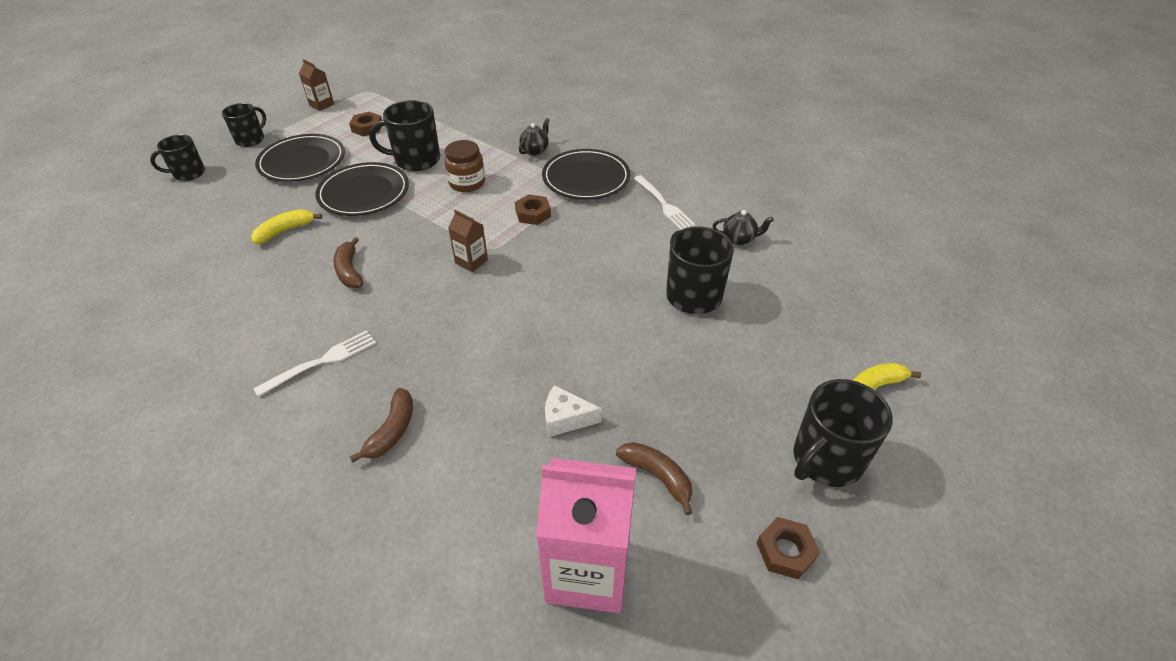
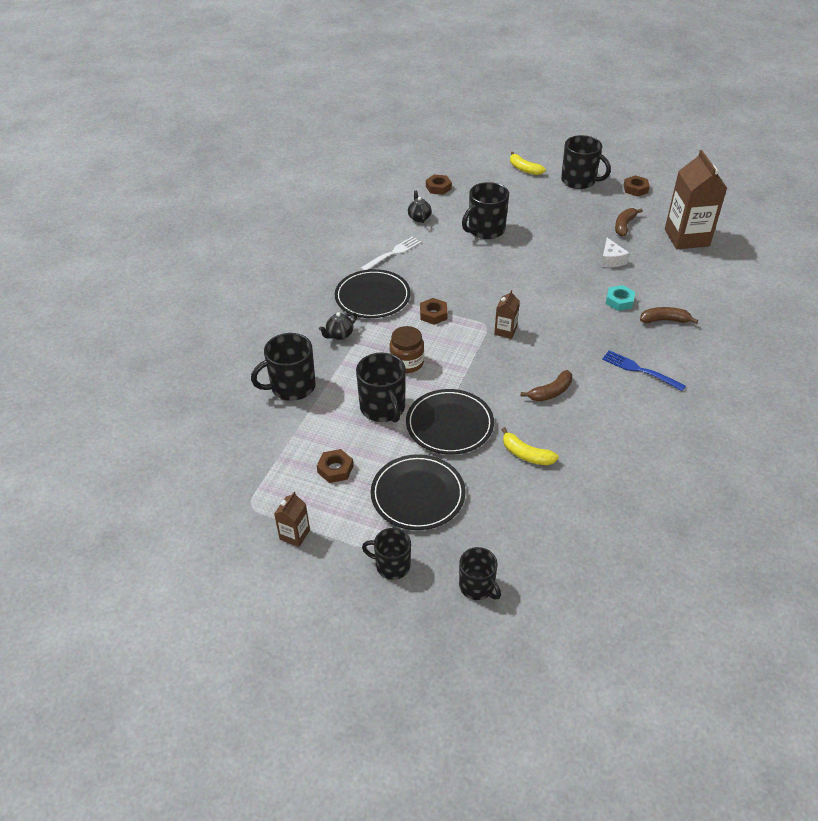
camera: 105 degrees left, 0 degrees up
white fork [253,330,376,397] -> blue fork [602,350,686,391]
black teapot [519,118,549,155] -> black teapot turned 60 degrees counterclockwise [319,312,357,340]
pink carton [536,458,636,613] -> brown carton [665,150,727,249]
none -> black mug [251,333,316,401]
none -> brown nut [426,174,452,195]
none -> turquoise nut [606,285,635,311]

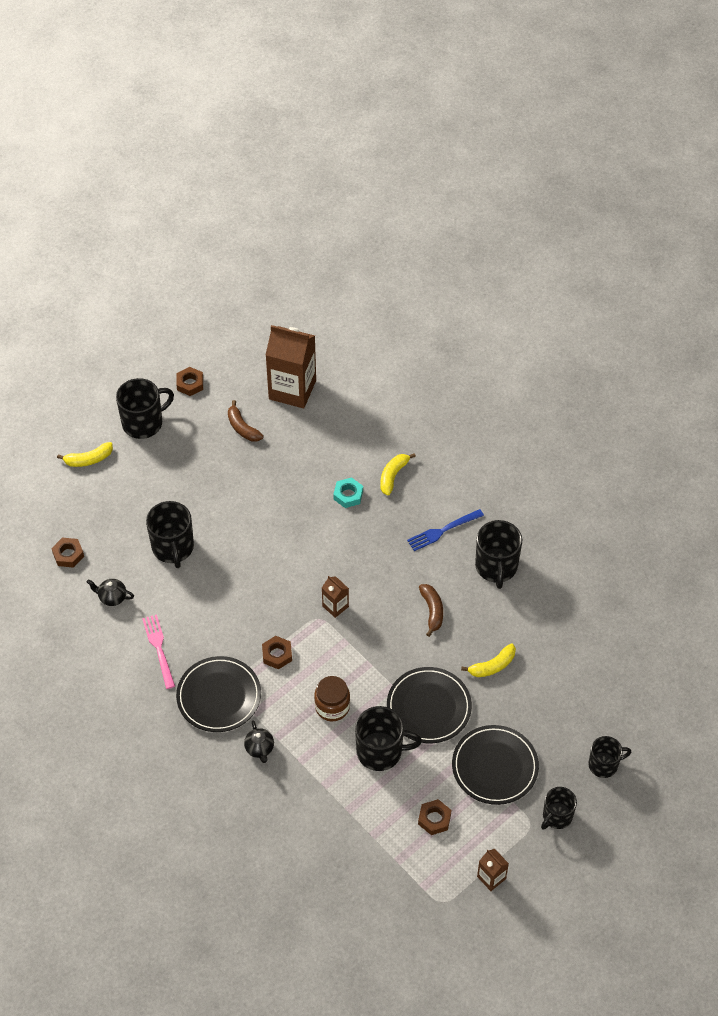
camera: 65 degrees left, 10 degrees up
black mug [251,333,316,401] -> black mug moved to [475,520,522,589]
white fork [360,236,421,270] -> pink fork [142,614,175,689]
white cheese [601,238,630,267] -> none
brown banana [640,307,698,324] -> yellow banana [380,453,416,495]

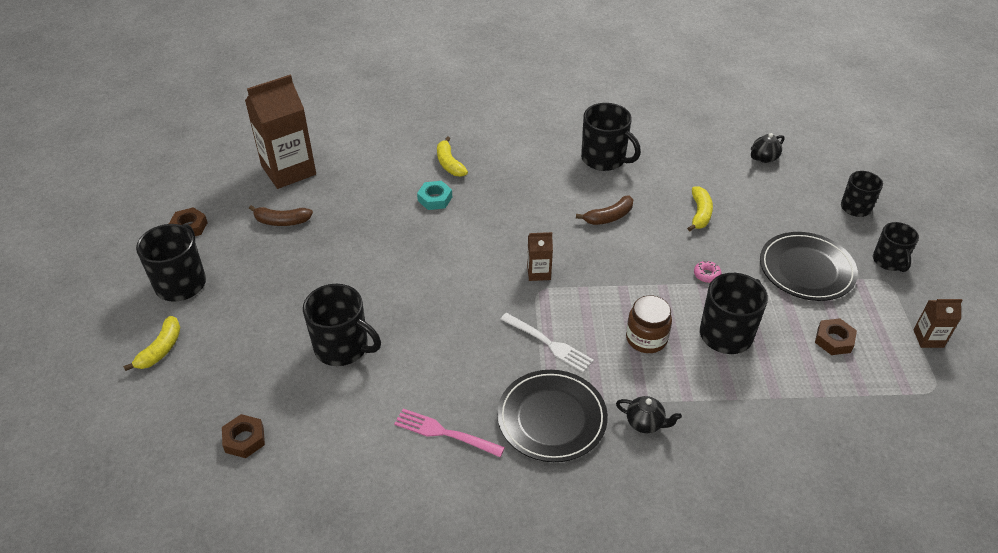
camera: 50 degrees left, 10 degrees down
black teapot [87,579,134,606] -> black teapot moved to [751,133,784,163]
brown nut [262,636,292,669] -> white fork [500,313,594,373]
black plate [387,667,472,743] -> pink donut [694,261,722,283]
blue fork [407,509,484,551] -> none
brown banana [419,584,443,637] -> brown banana turned 120 degrees clockwise [576,196,633,225]

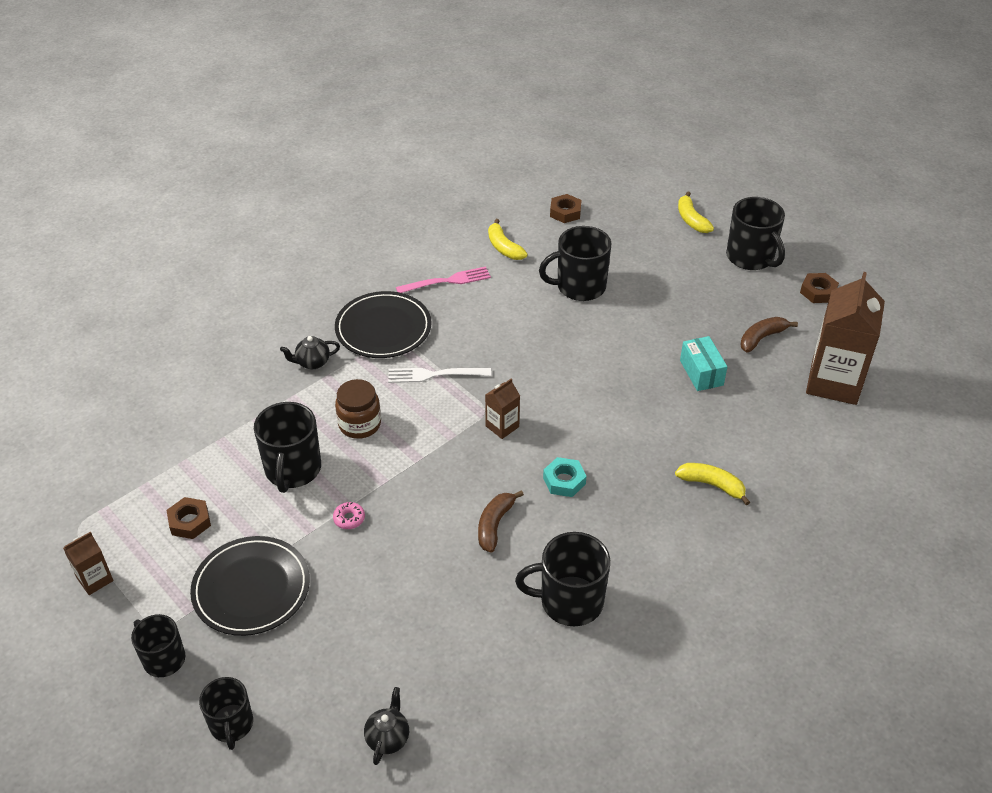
camera: 140 degrees right, 0 degrees up
turquoise nut [417,181,452,210] -> turquoise nut moved to [543,457,587,497]
yellow banana [687,186,713,231] -> yellow banana moved to [488,219,528,260]
none -> turquoise box [680,336,727,391]

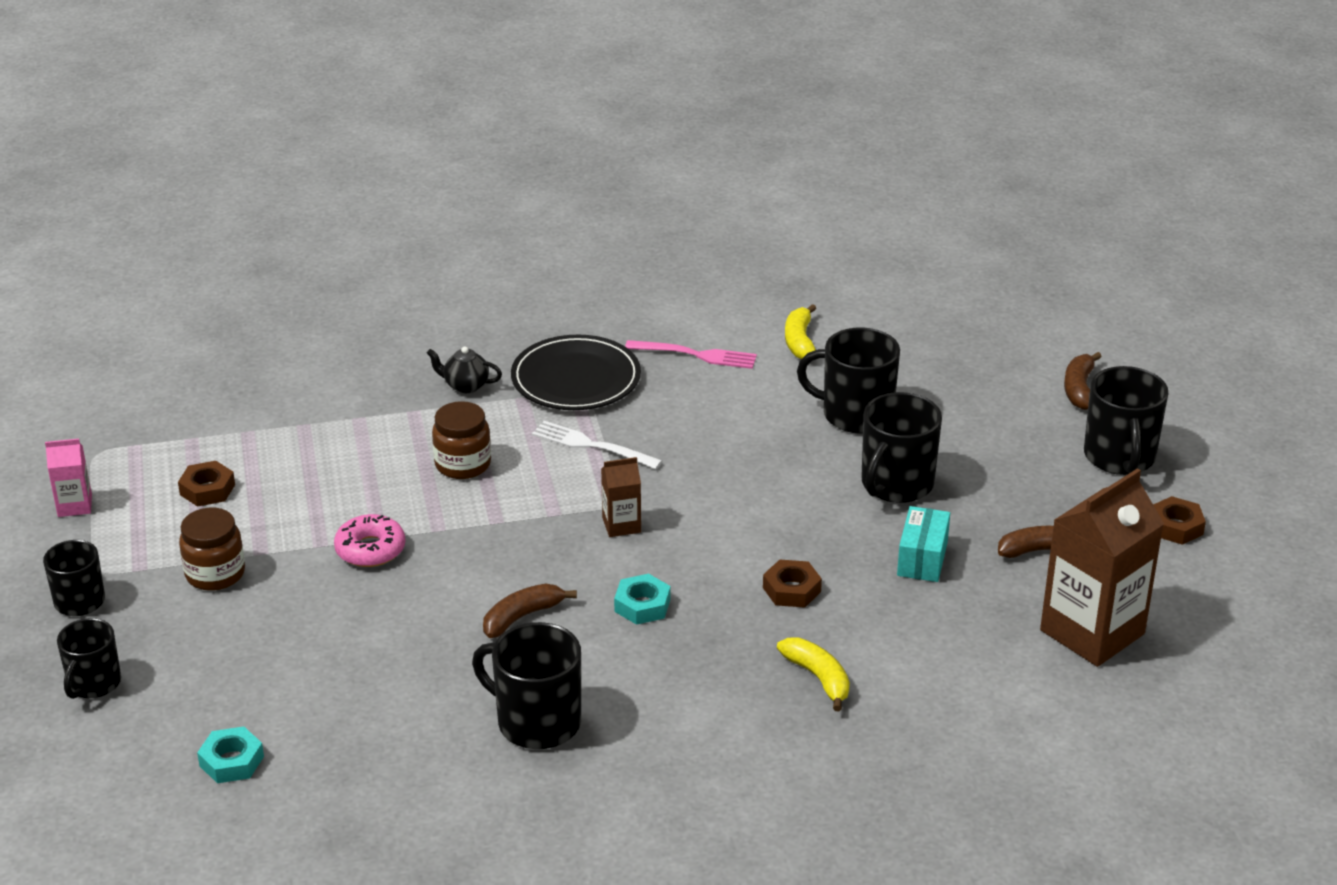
camera: 30 degrees right, 10 degrees down
brown carton [63,532,113,595] -> pink carton [45,439,92,517]
black plate [190,536,310,636] -> brown jar [179,508,245,591]
black mug [254,402,321,493] -> black mug moved to [861,392,942,503]
pink donut [333,502,365,529] -> pink donut [334,514,405,567], size x1.73
black teapot [364,687,409,765] -> turquoise nut [197,726,264,783]
brown nut [550,194,581,223] -> brown nut moved to [763,560,822,608]
yellow banana [678,192,714,233] -> brown banana [1064,352,1102,410]

